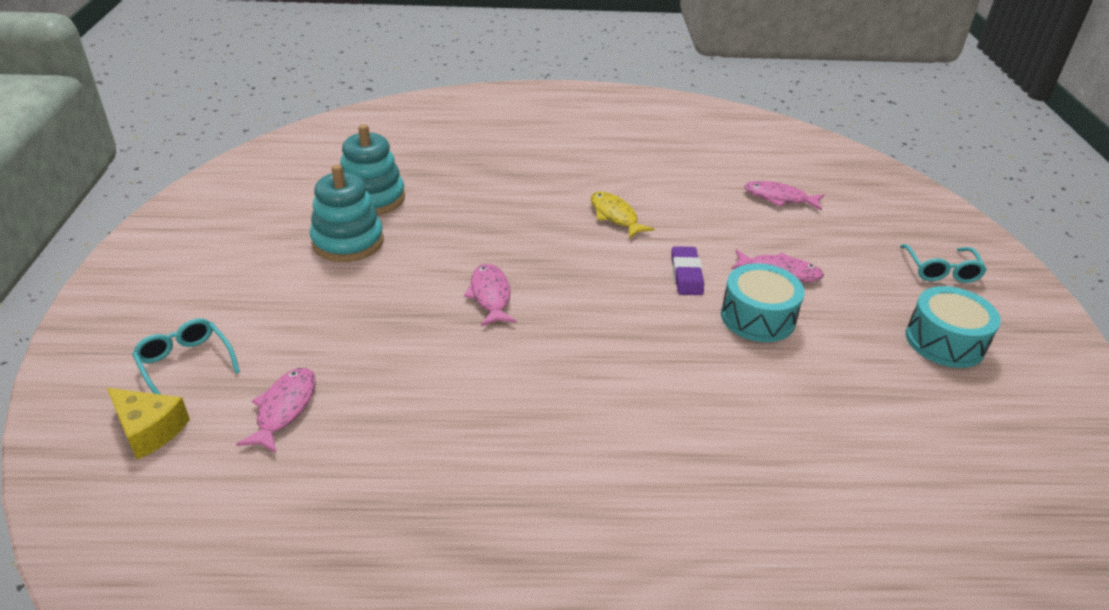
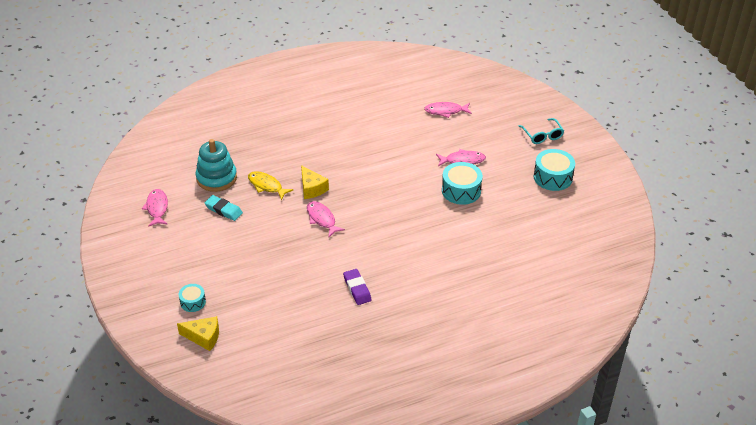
camera: 20 degrees left, 5 degrees up
turquoise glasses [132,318,240,394] -> turquoise drum [179,284,206,312]
pink fish [236,368,316,453] -> pink fish moved to [142,189,168,227]
turquoise stacking toy [310,164,384,262] -> turquoise eraser [204,195,243,221]
yellow fish [591,192,655,239] -> yellow fish moved to [248,171,293,200]
purple eraser [671,246,704,295] -> purple eraser moved to [343,269,371,305]
none -> yellow cheese [301,165,329,199]

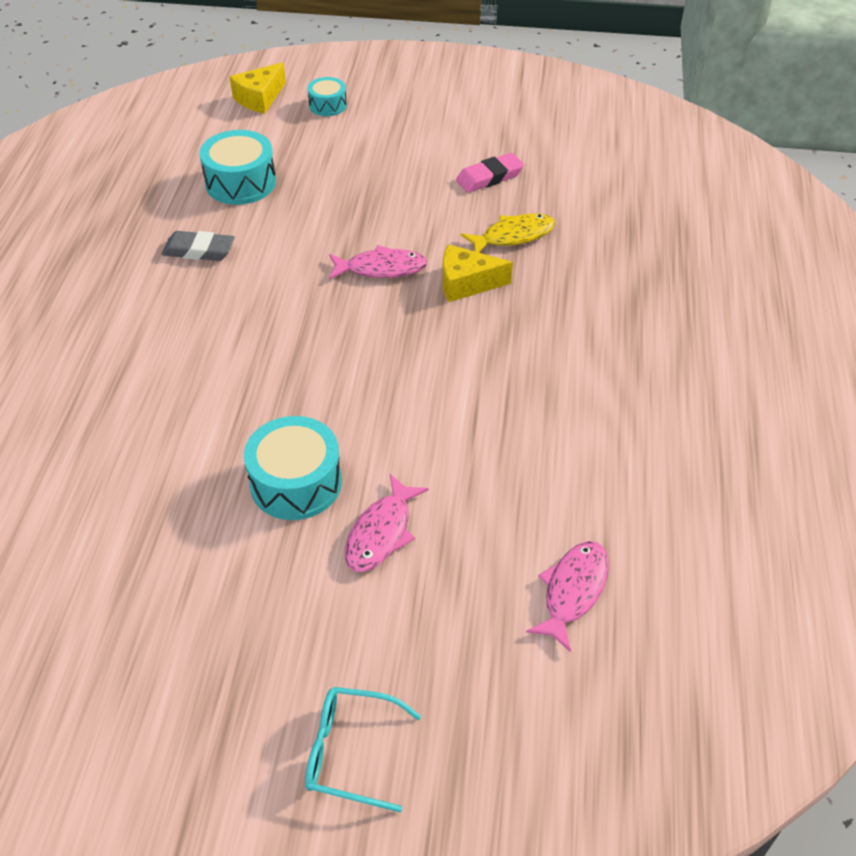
camera: 120 degrees right, 5 degrees up
pink fish [142,189,168,227] -> none
turquoise stacking toy [196,139,237,192] -> none
turquoise eraser [204,195,243,221] -> pink eraser [456,153,524,193]
purple eraser [343,269,371,305] -> grey eraser [162,231,235,261]
turquoise drum [534,149,575,191] -> turquoise drum moved to [199,130,276,205]

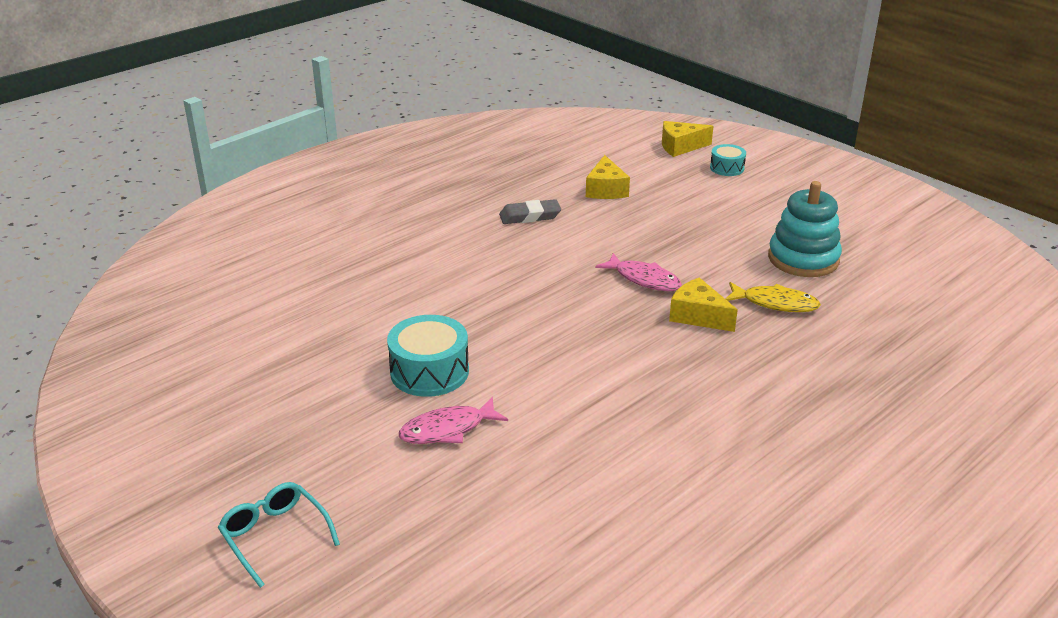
camera: 40 degrees right, 15 degrees down
grey eraser [162,231,235,261] -> grey eraser turned 60 degrees counterclockwise [499,199,561,224]
turquoise drum [199,130,276,205] -> yellow cheese [586,155,630,199]
pink eraser [456,153,524,193] -> turquoise stacking toy [768,181,842,277]
pink fish [526,541,609,652] -> none

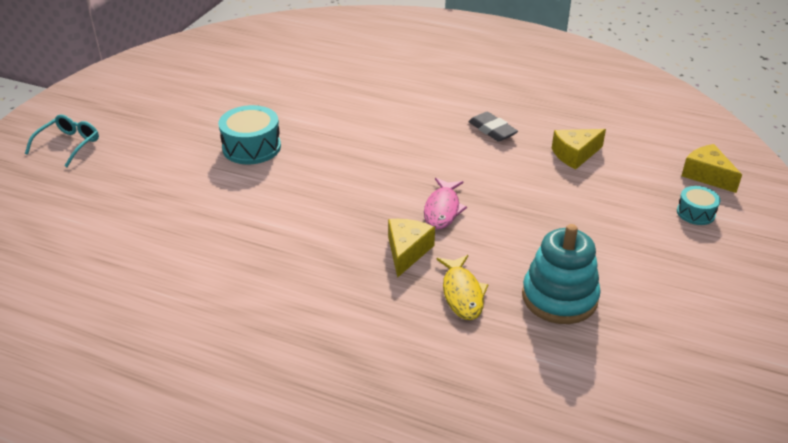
camera: 65 degrees right, 5 degrees up
pink fish [399,397,508,444] -> none

